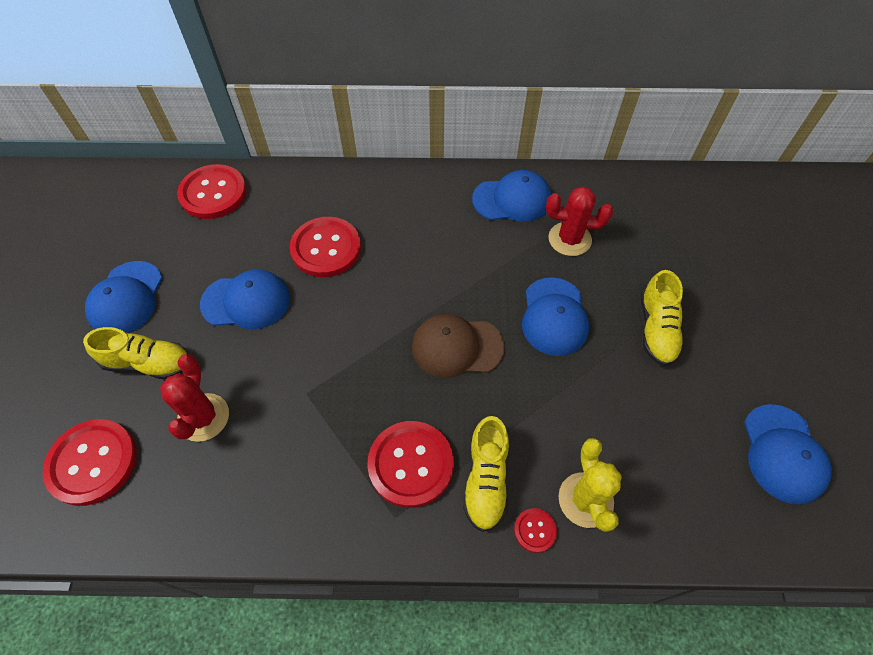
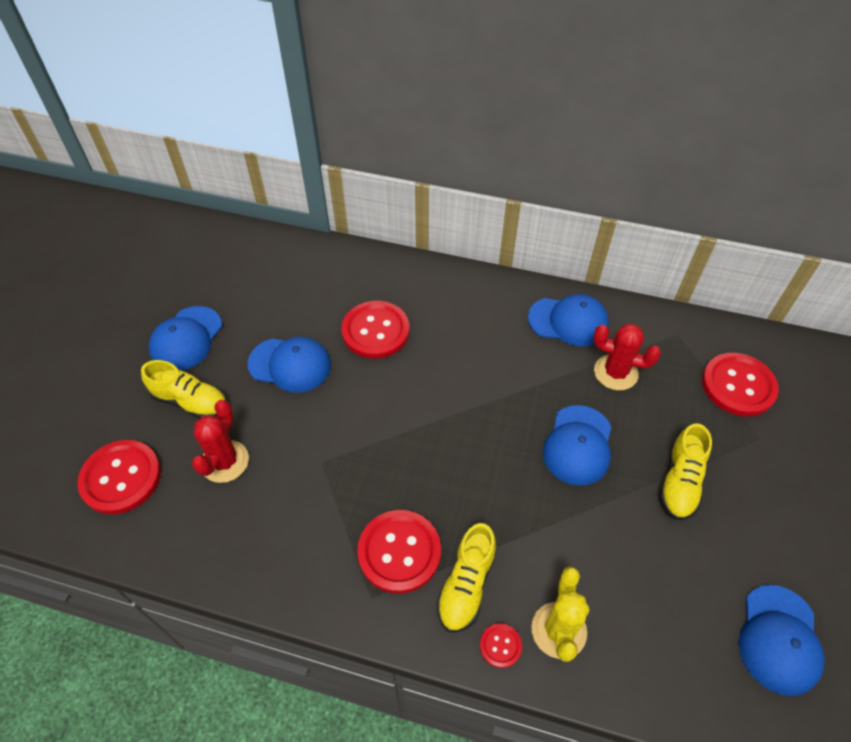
camera: 15 degrees right, 5 degrees down
red button [177,164,247,219] -> red button moved to [702,353,779,416]
brown cap [412,314,505,378] -> none

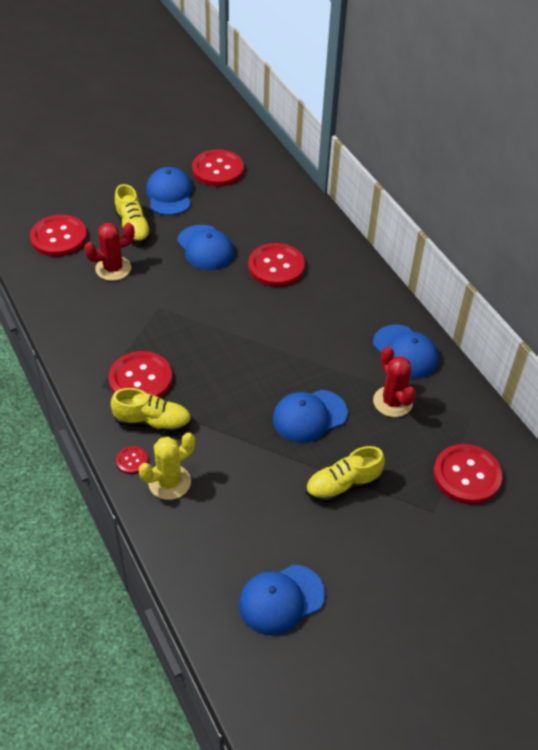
camera: 45 degrees right, 5 degrees down
blue cap [149,306,222,371] -> blue cap turned 105 degrees clockwise [146,167,193,215]
yellow shoe [436,523,497,632] -> yellow shoe turned 150 degrees counterclockwise [111,388,191,433]
none -> red button [192,149,244,187]

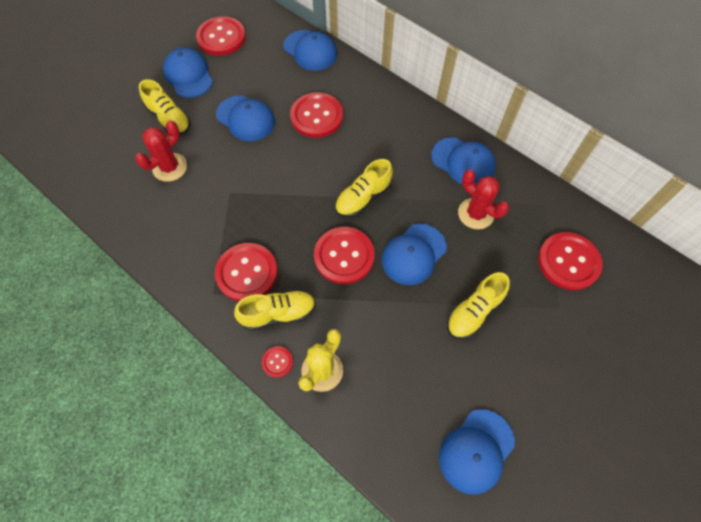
camera: 20 degrees left, 15 degrees up
red button [30,215,87,257] -> red button moved to [314,227,375,284]
none -> blue cap [283,30,337,71]
none -> yellow shoe [335,159,393,217]

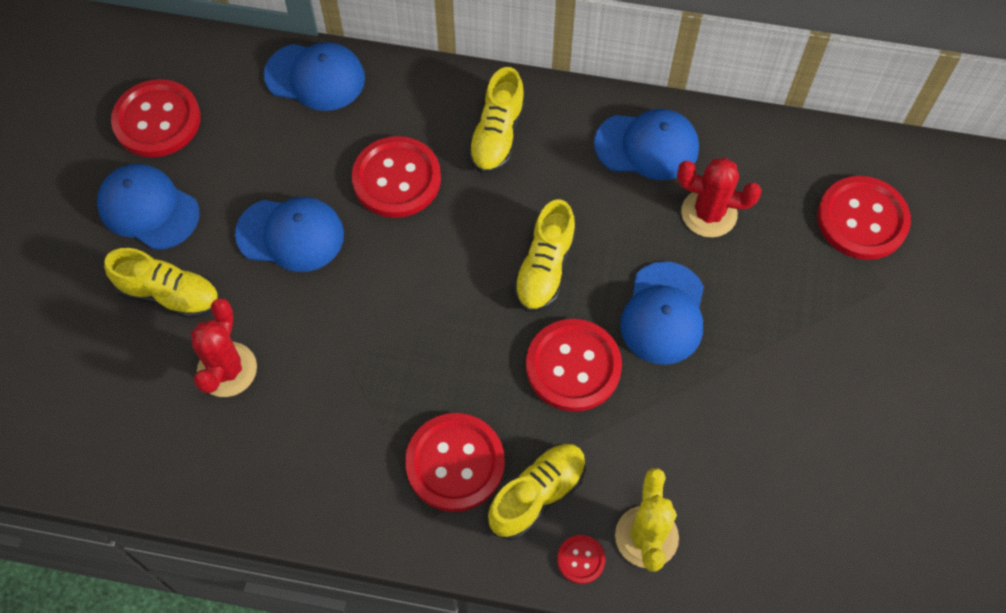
camera: 30 degrees left, 0 degrees up
blue cap [439,409,515,495] -> none
yellow shoe [447,272,510,339] -> yellow shoe moved to [468,67,525,174]

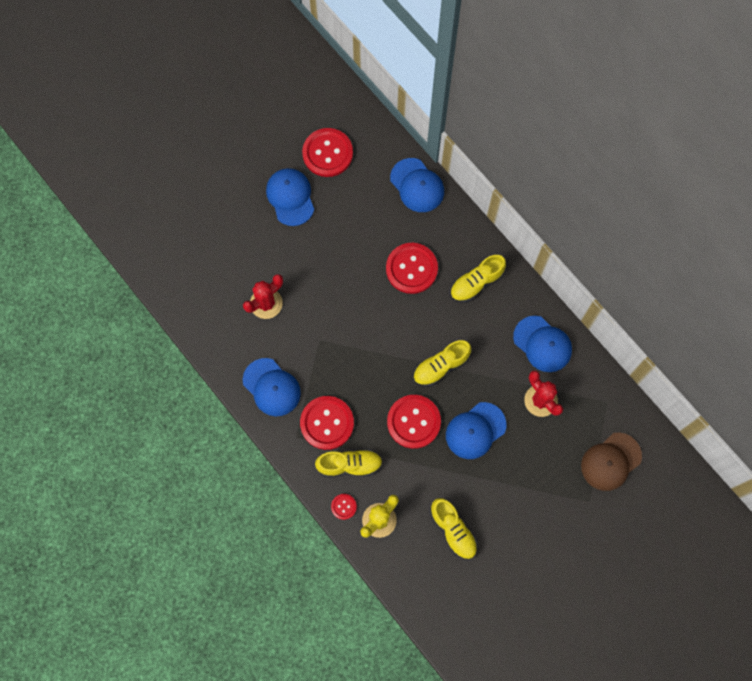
camera: 40 degrees right, 10 degrees up
yellow shoe [104,248,220,319] -> yellow shoe moved to [430,498,478,560]
blue cap [235,197,344,272] -> blue cap moved to [243,358,301,416]
red button [817,176,911,260] -> brown cap [581,433,642,491]

